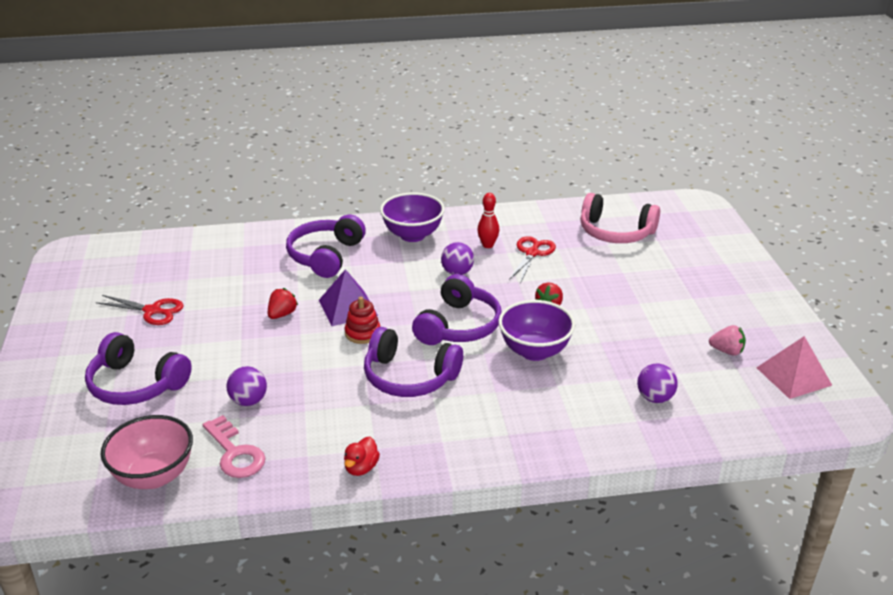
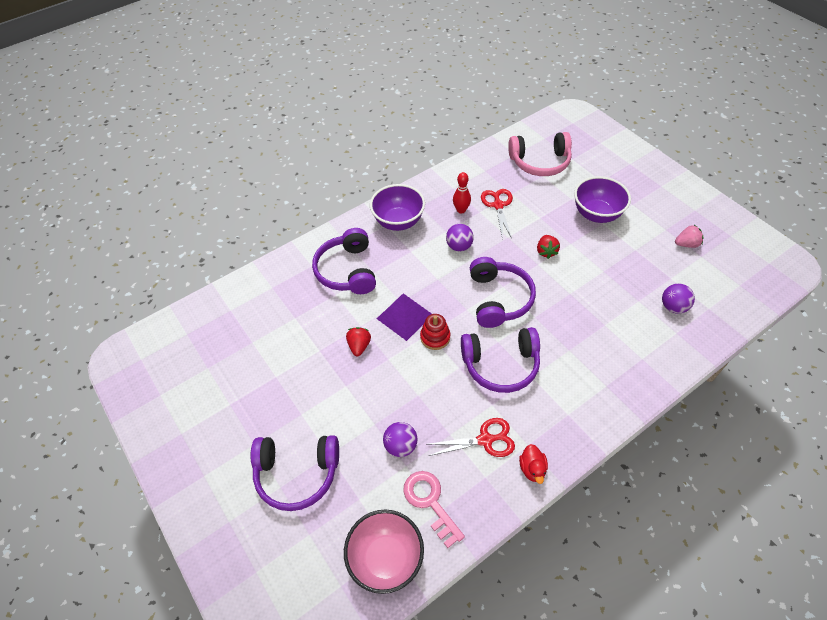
camera: 25 degrees left, 20 degrees up
red scissors [95,295,184,325] -> red scissors moved to [428,418,515,457]
pink key [202,415,266,478] -> pink key turned 150 degrees counterclockwise [403,471,465,548]
purple bowl [498,300,575,361] -> purple bowl moved to [574,176,631,223]
pink pyramid [757,336,832,399] -> none

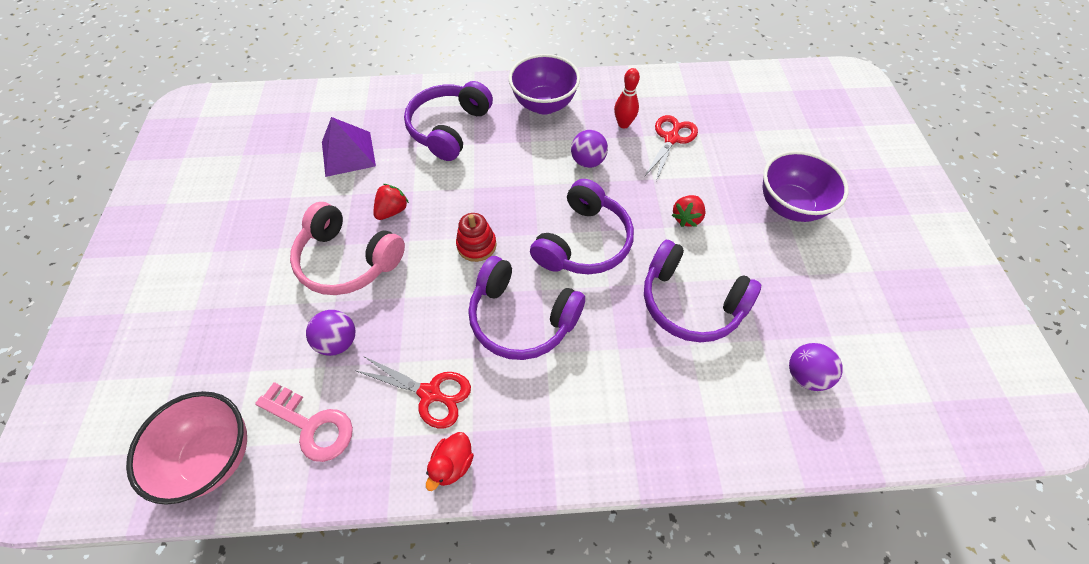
camera: 30 degrees right, 5 degrees up
purple headphones [250,435,339,511] -> purple headphones moved to [644,240,761,342]
purple pyramid [377,293,432,341] -> purple pyramid moved to [322,117,376,177]
pink key [403,471,465,548] -> pink key turned 120 degrees clockwise [255,382,353,462]
pink headphones [508,132,572,176] -> pink headphones moved to [290,202,405,295]
pink strawberry [675,225,704,248] -> none

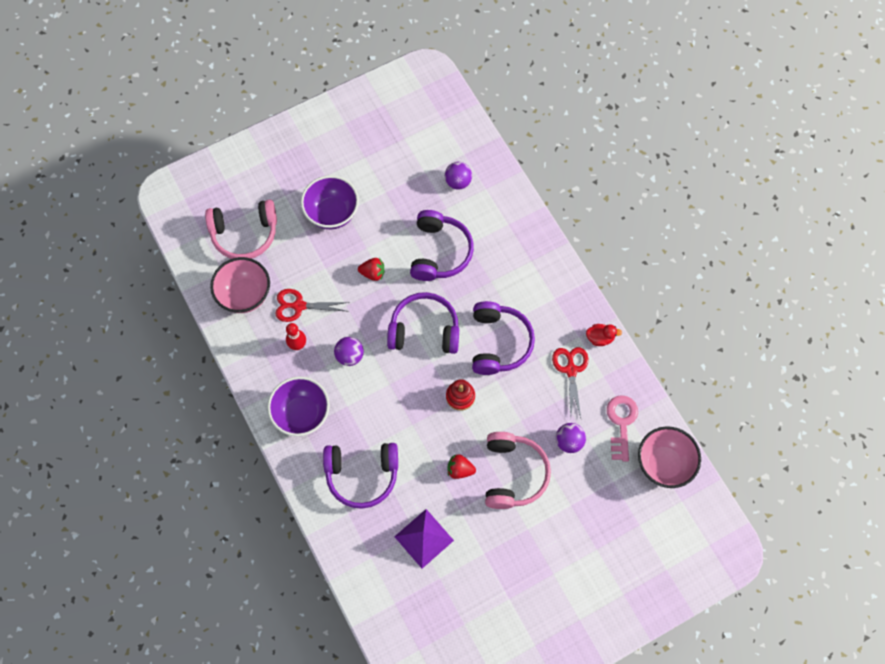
camera: 115 degrees left, 10 degrees up
none -> pink headphones [205,199,277,259]
none -> pink bowl [210,257,270,313]

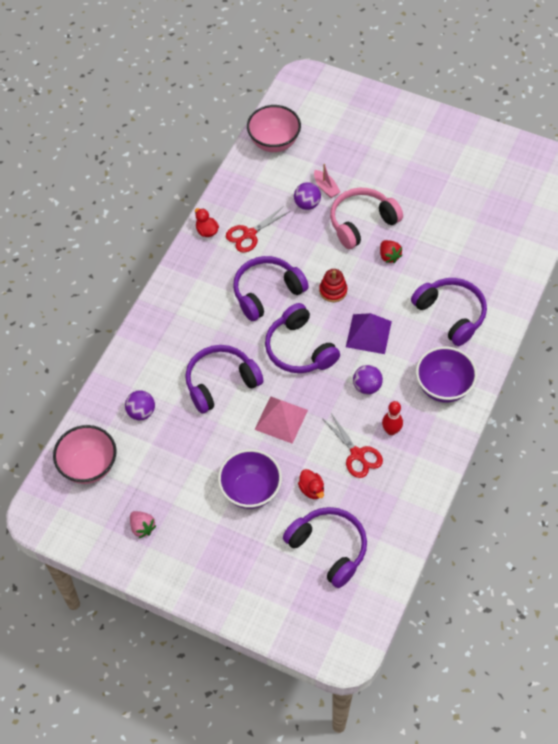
camera: 125 degrees left, 10 degrees down
pink headphones [205,199,277,259] -> purple headphones [283,507,367,588]
pink bowl [210,257,270,313] -> pink bowl moved to [53,425,117,484]
red strawberry [358,258,384,281] -> pink pyramid [254,396,308,444]
purple pyramid [394,509,454,569] -> purple pyramid moved to [346,313,392,354]
pink key [607,395,638,461] -> none
none -> pink strawberry [130,511,156,538]
none -> red duck [298,469,324,499]
none -> pink boat [314,164,340,198]

